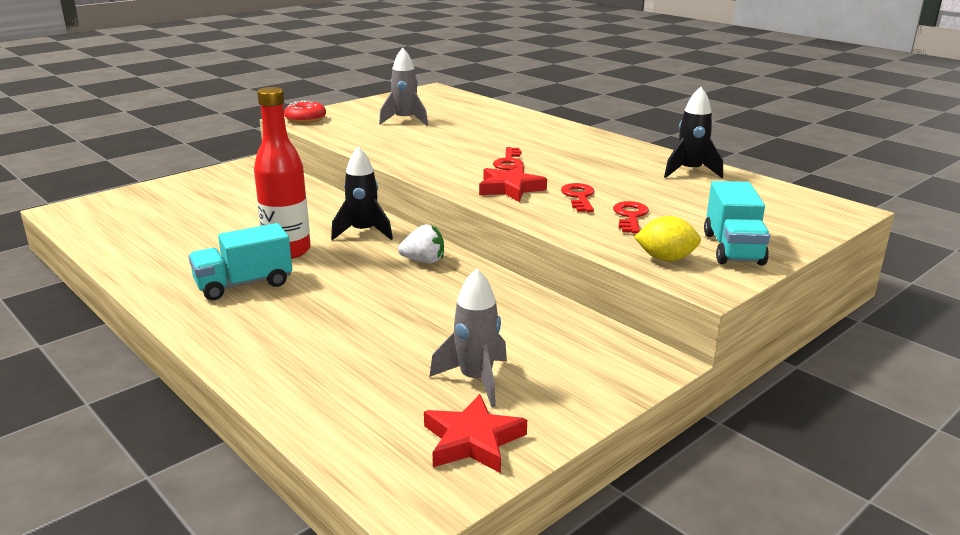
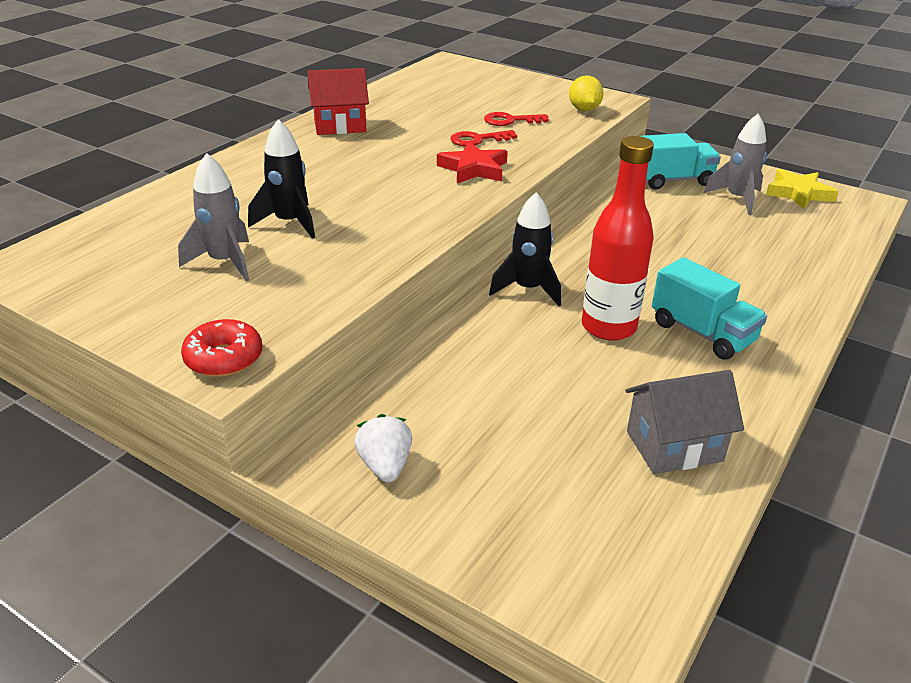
camera: 105 degrees left, 10 degrees up
white strawberry [398,224,444,263] -> white strawberry moved to [354,414,412,482]
red star [424,394,527,473] -> yellow star [766,169,838,209]
red key [493,147,524,170] -> none
black rocket [664,87,723,178] -> black rocket moved to [248,119,315,239]
turquoise truck [704,181,770,265] -> turquoise truck moved to [641,133,721,190]
none -> red house [308,68,369,135]
none -> grey house [625,370,744,474]

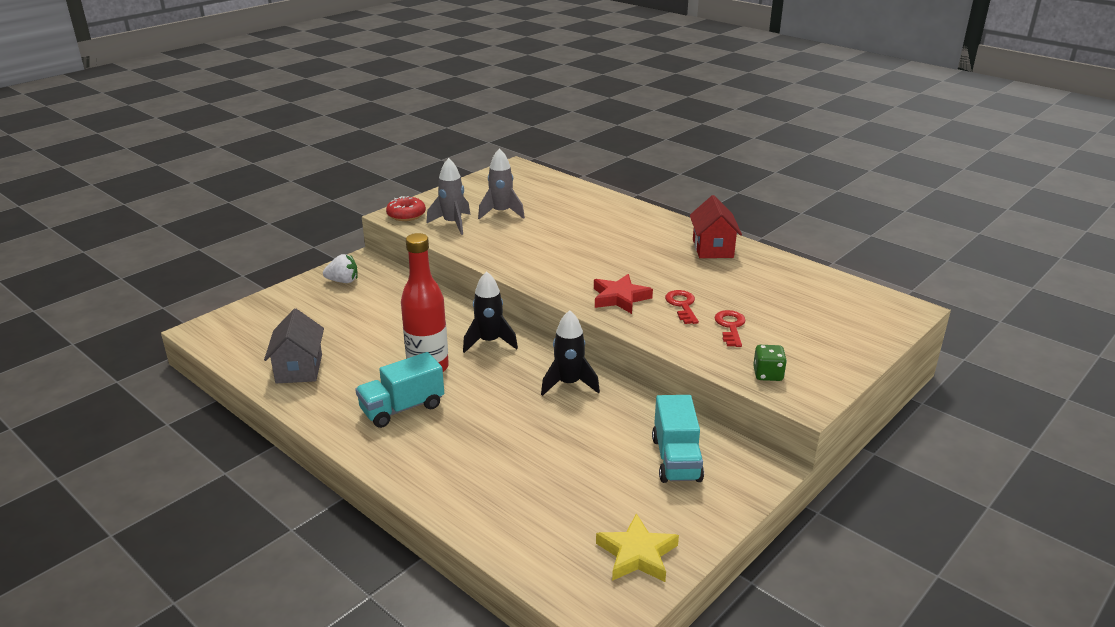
camera: 100 degrees right, 5 degrees down
black rocket [248,119,315,239] -> black rocket moved to [541,310,600,396]
yellow lemon [569,76,603,111] -> green dice [753,345,787,381]
grey rocket [704,114,767,215] -> grey rocket moved to [426,158,470,235]

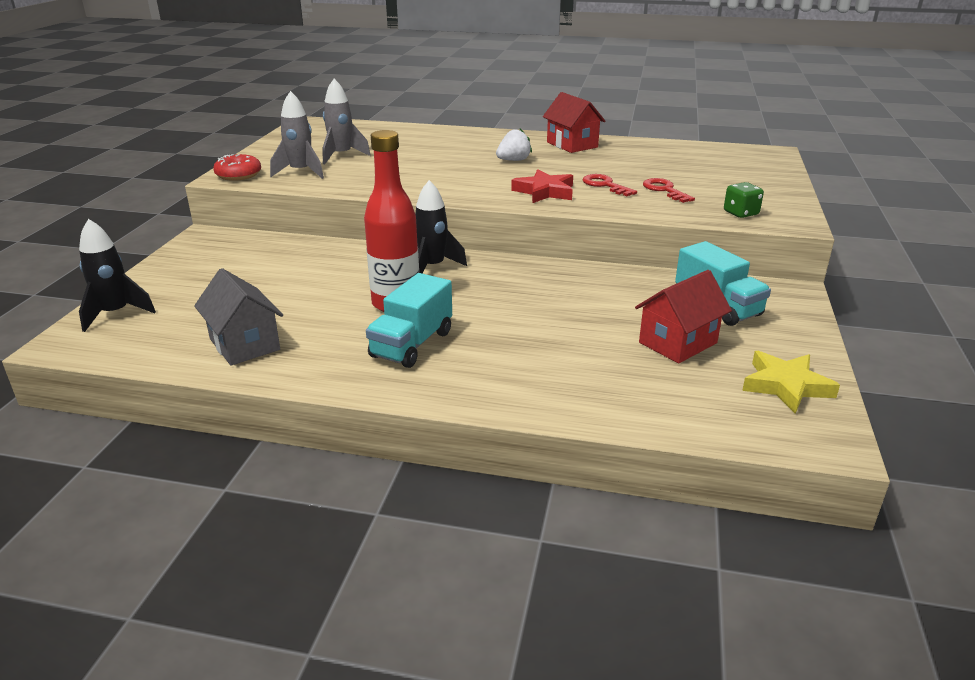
camera: 30 degrees left, 0 degrees up
white strawberry [323,254,358,283] -> white strawberry moved to [496,128,532,161]
black rocket [541,310,600,396] -> black rocket moved to [79,219,156,332]
none -> red house [635,270,732,364]

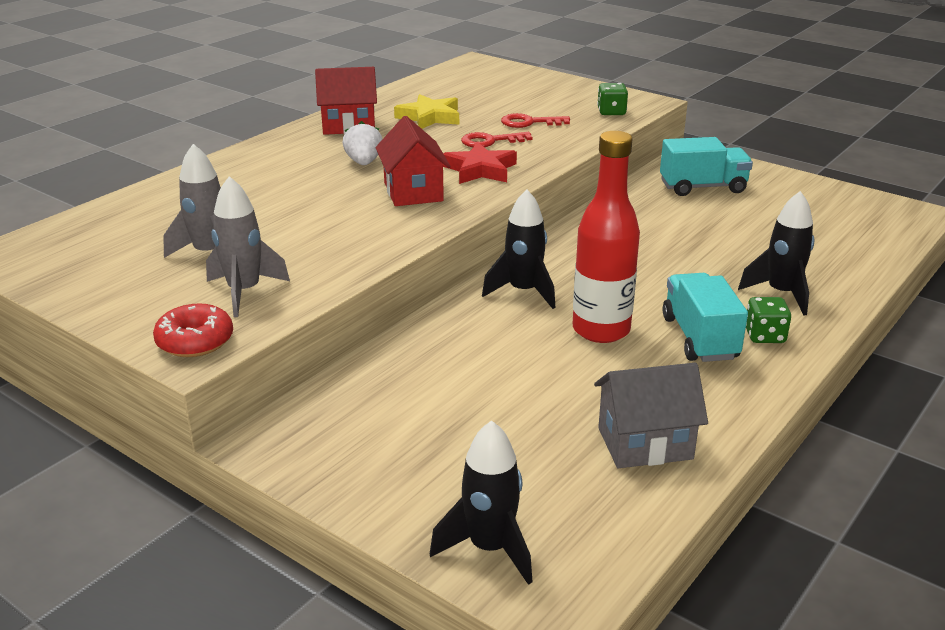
camera: 65 degrees left, 0 degrees up
turquoise truck [366,273,452,368] -> turquoise truck turned 150 degrees counterclockwise [663,273,748,362]
red house [635,270,732,364] -> red house moved to [376,116,451,206]
yellow star [742,351,840,414] -> yellow star moved to [394,94,459,129]
none -> black rocket [738,191,814,316]
none -> green dice [746,297,791,343]

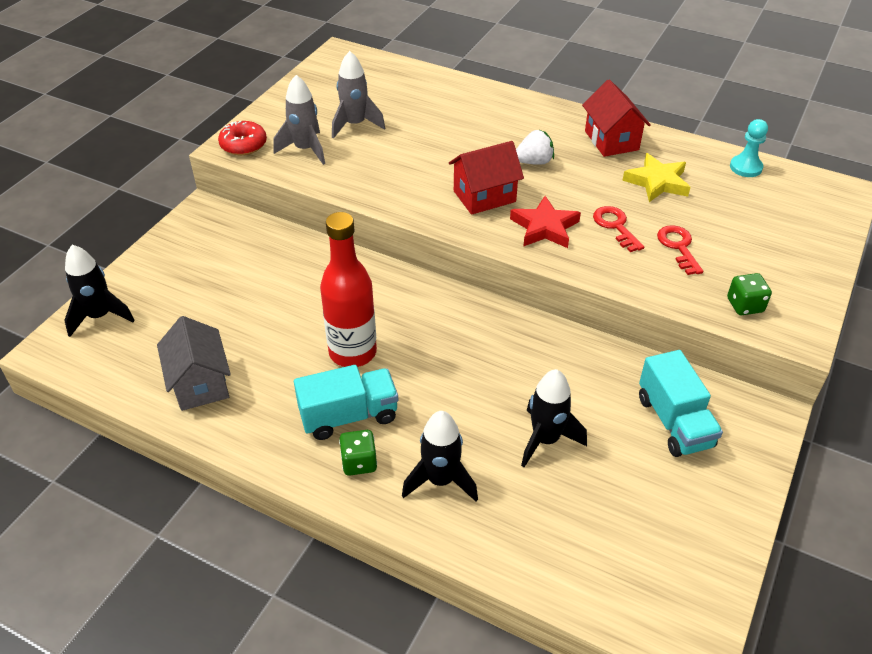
camera: 80 degrees right, 15 degrees up
black rocket [482,189,555,309] -> black rocket moved to [521,369,587,467]
none -> turquoise pawn [730,119,768,177]

